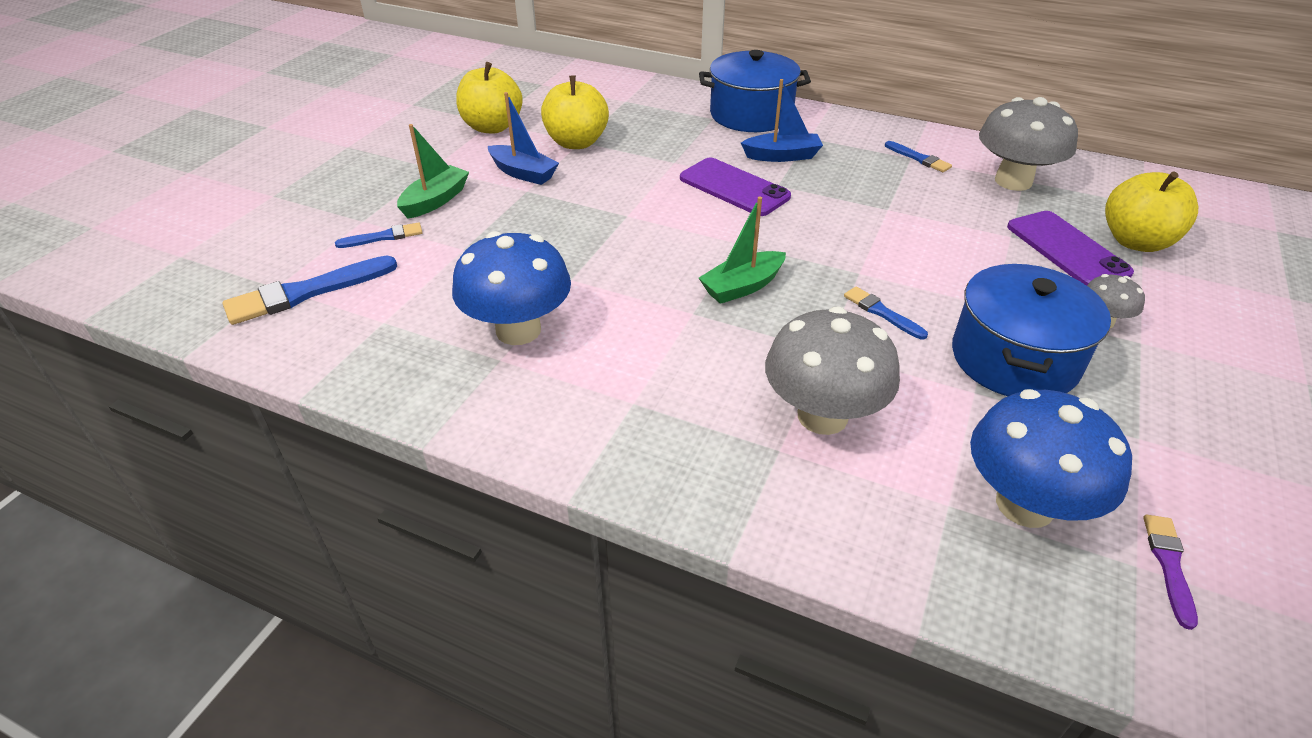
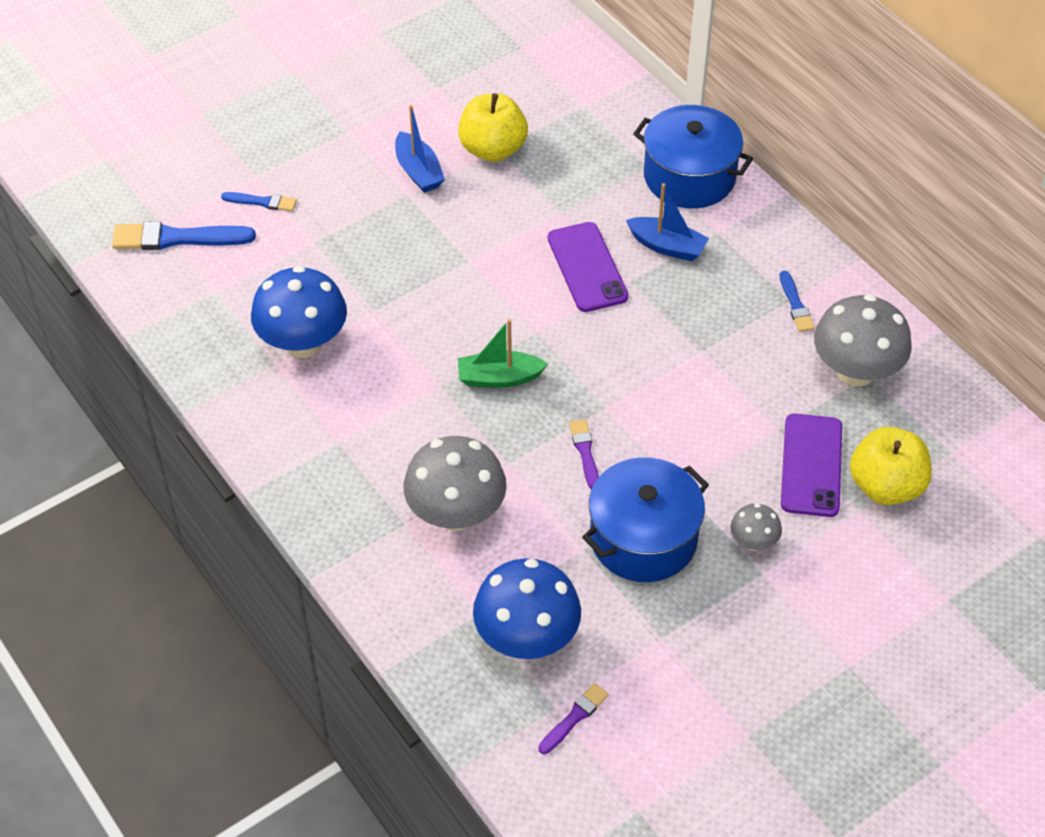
camera: 30 degrees right, 10 degrees up
green boat [397,124,469,218] -> none
yellow apple [456,62,523,133] -> none
blue brush [844,287,928,339] -> purple brush [569,419,599,489]

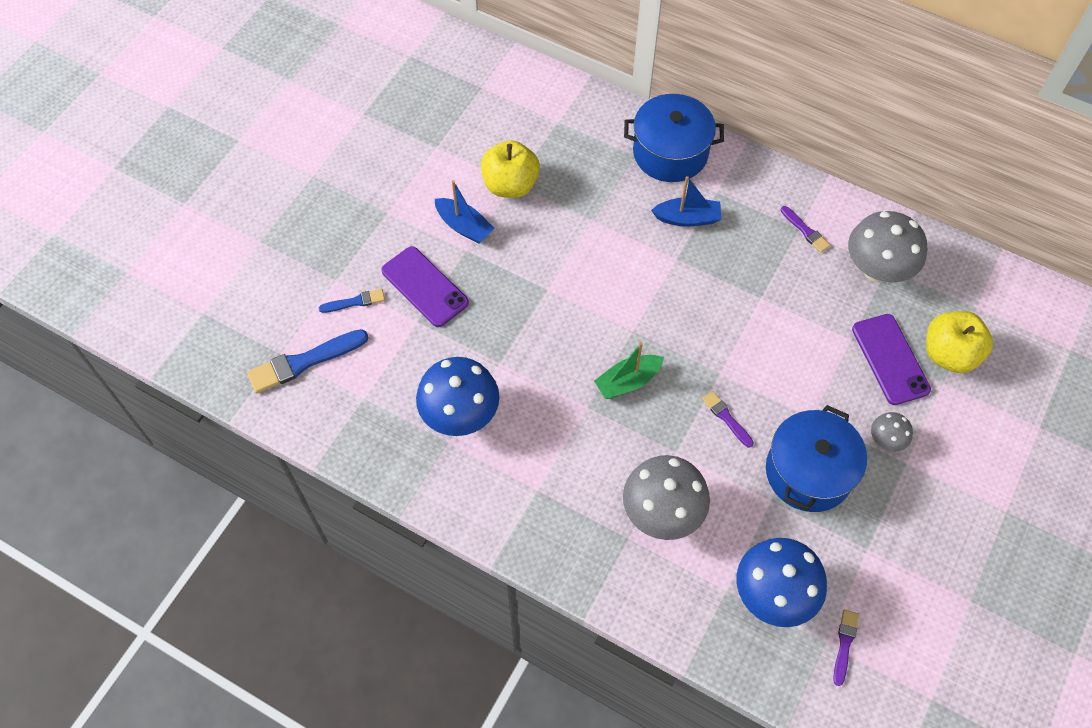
camera: 25 degrees left, 10 degrees up
purple phone [548,222,628,312] -> purple phone moved to [381,246,469,327]
blue brush [780,271,815,332] -> purple brush [781,206,831,253]

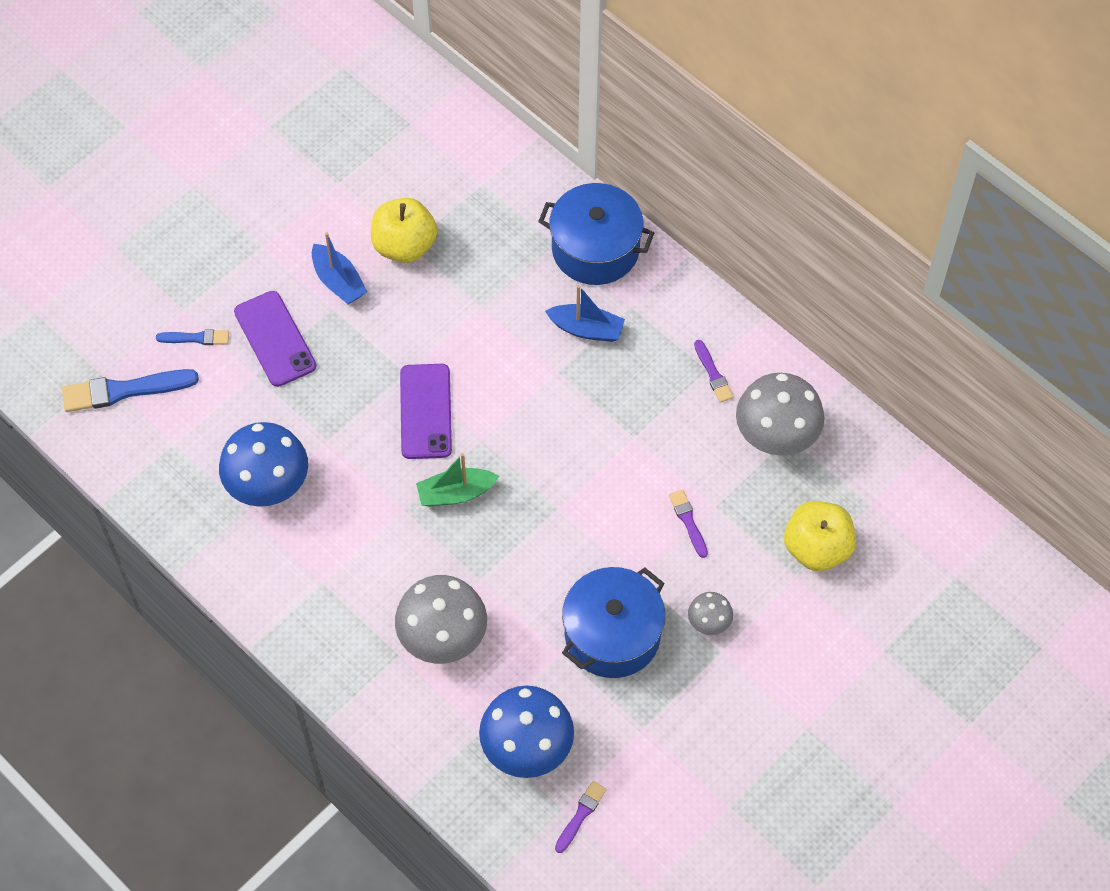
camera: 15 degrees right, 0 degrees up
purple brush [702,391,754,448] -> purple brush moved to [669,489,708,558]
purple phone [852,314,931,405] -> purple phone moved to [400,364,452,459]

